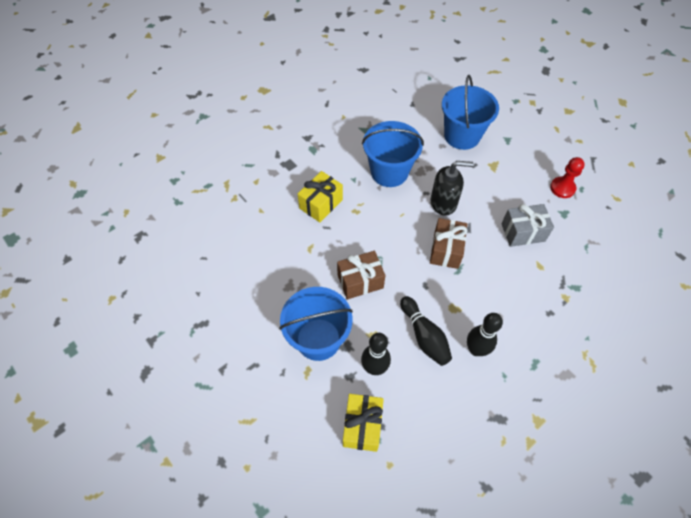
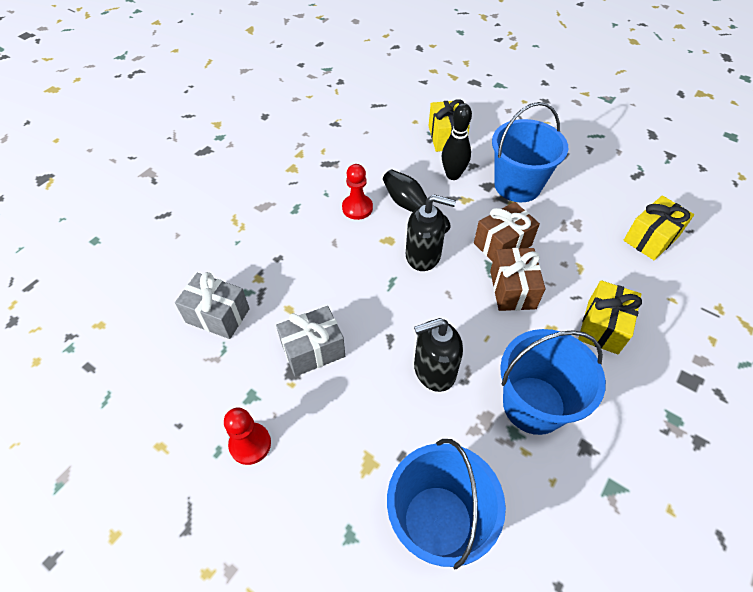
camera: 165 degrees right, 5 degrees down
brown gift [430,218,468,269] -> brown gift moved to [490,248,546,311]
black bowling pin [467,313,503,356] -> red pawn [342,164,373,220]
none -> grey gift [175,272,250,339]
none -> black soap dispenser [406,195,456,271]
none -> yellow gift [624,195,694,260]

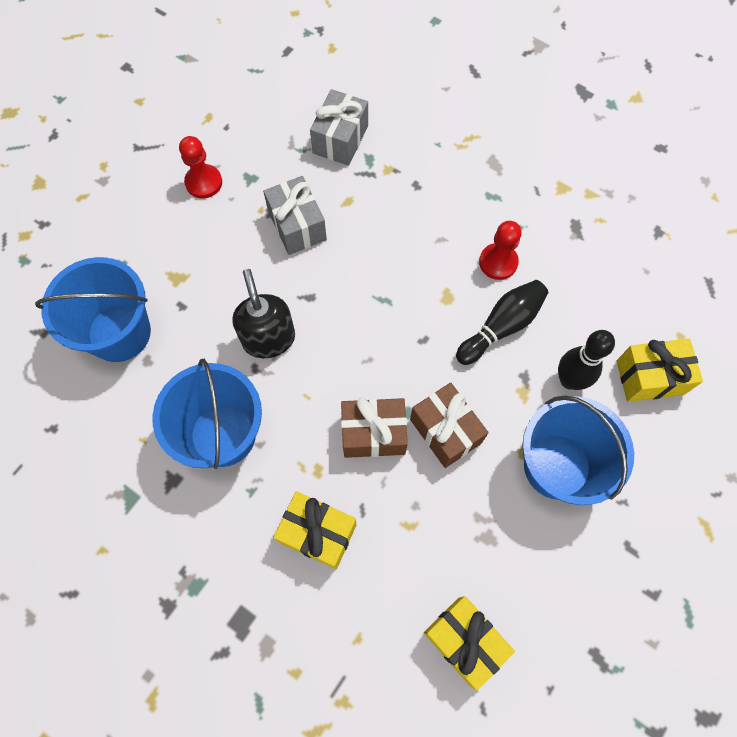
camera: 90 degrees right, 15 degrees up
black soap dispenser [406,195,456,271] -> none

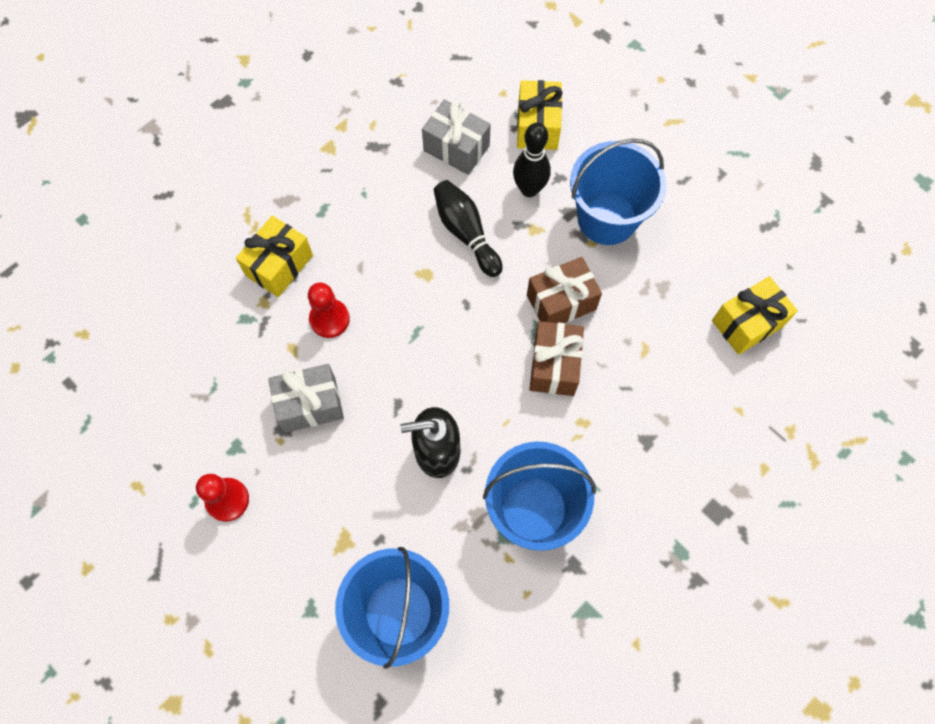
camera: 80 degrees left, 0 degrees up
yellow gift [274,491,357,569] -> yellow gift moved to [236,216,313,297]
grey gift [310,89,368,166] -> grey gift moved to [422,99,491,175]
red pawn [479,221,522,280] -> red pawn moved to [308,283,350,338]

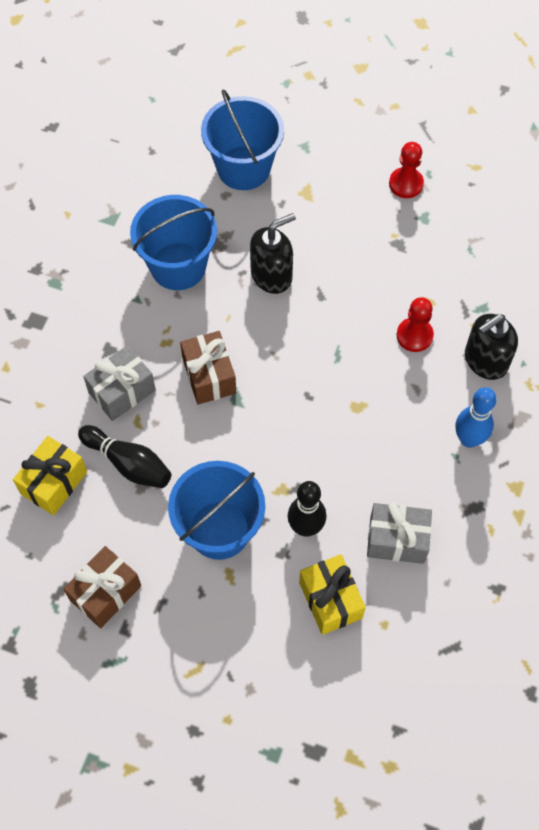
camera: 155 degrees right, 5 degrees down
yellow gift [236,216,313,297] -> black soap dispenser [465,314,518,380]
grey gift [268,364,344,433] -> grey gift moved to [83,345,156,421]
black bowling pin [434,180,503,277] -> black bowling pin moved to [78,425,172,488]
brown gift [527,257,602,323] -> brown gift moved to [63,546,141,628]
none -> blue bowling pin [456,387,497,448]

